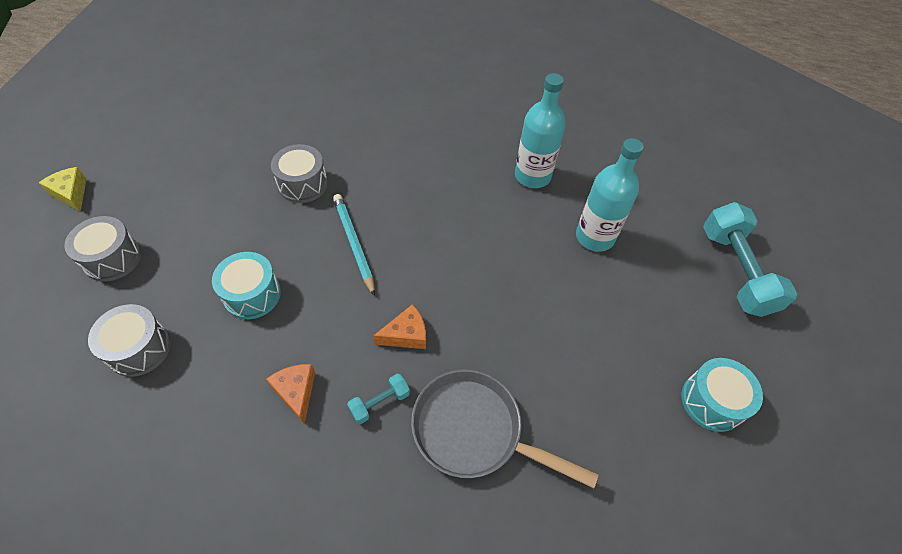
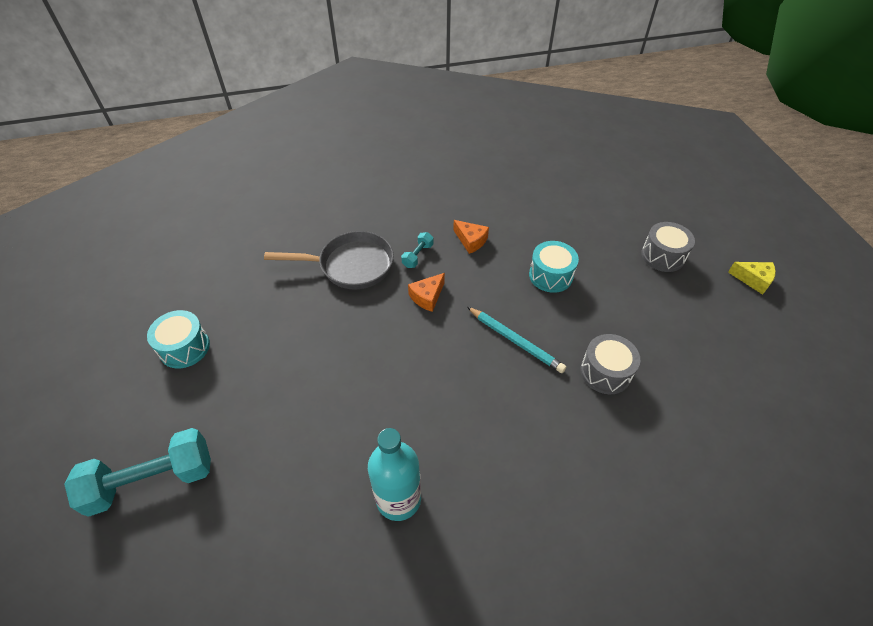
camera: 155 degrees right, 5 degrees down
grey drum [88,304,171,377] -> none
turquoise bottle [576,138,644,252] -> none
turquoise dumbbell [703,202,797,317] -> turquoise dumbbell turned 75 degrees counterclockwise [64,428,211,517]

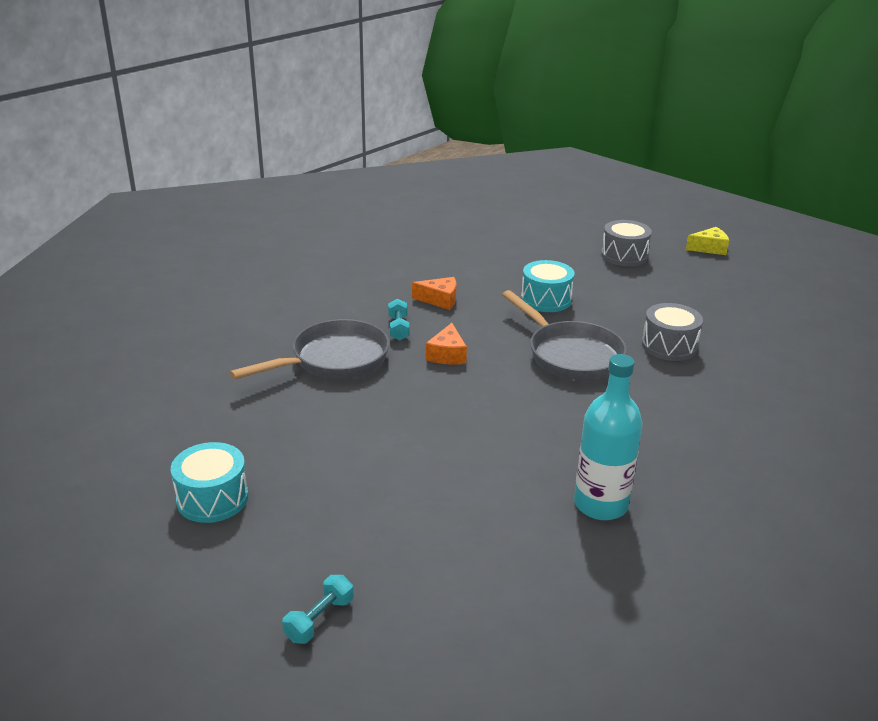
camera: 35 degrees left, 20 degrees down
turquoise dumbbell [64,428,211,517] -> turquoise dumbbell [282,575,353,644], size x0.46
turquoise pencil [467,307,566,373] -> grey pan [502,290,627,380]

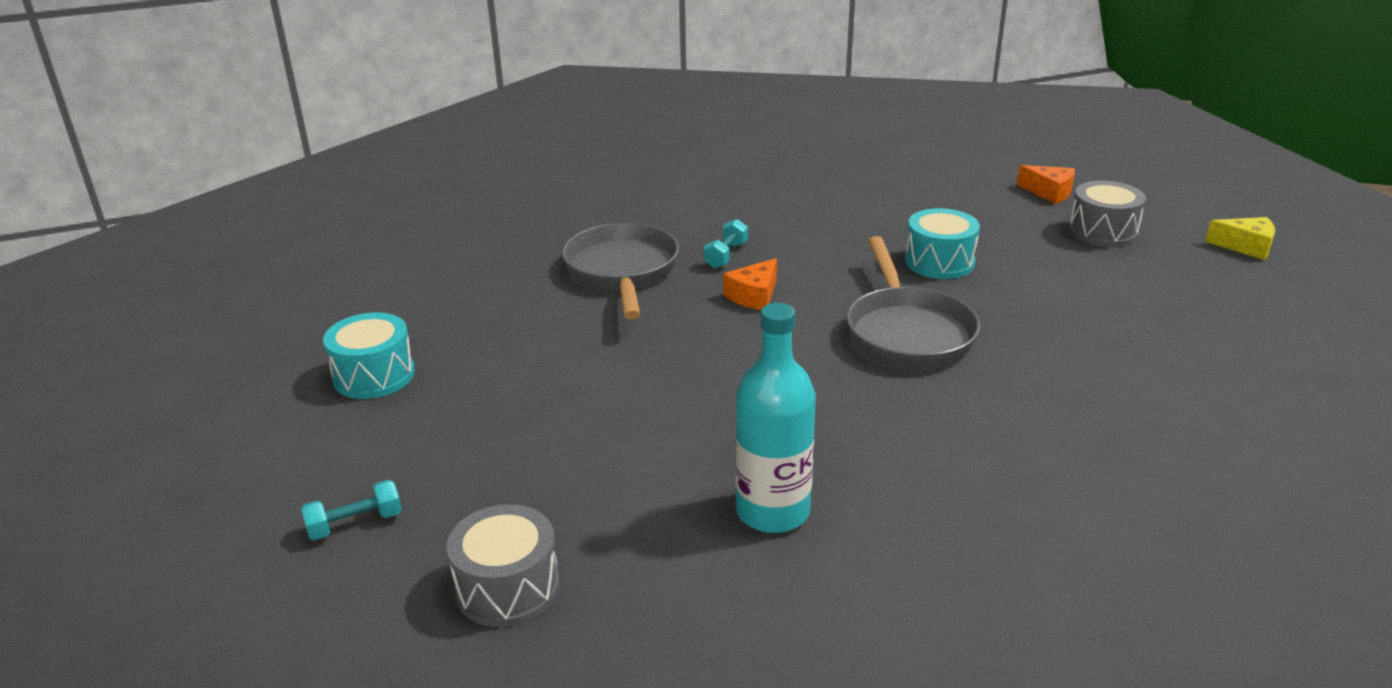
camera: 30 degrees right, 0 degrees up
grey pan [230,319,389,379] -> grey pan turned 90 degrees counterclockwise [562,223,679,319]
orange cheese [412,277,457,310] -> orange cheese moved to [1017,165,1075,204]
grey drum [642,303,703,361] -> grey drum moved to [447,504,560,627]

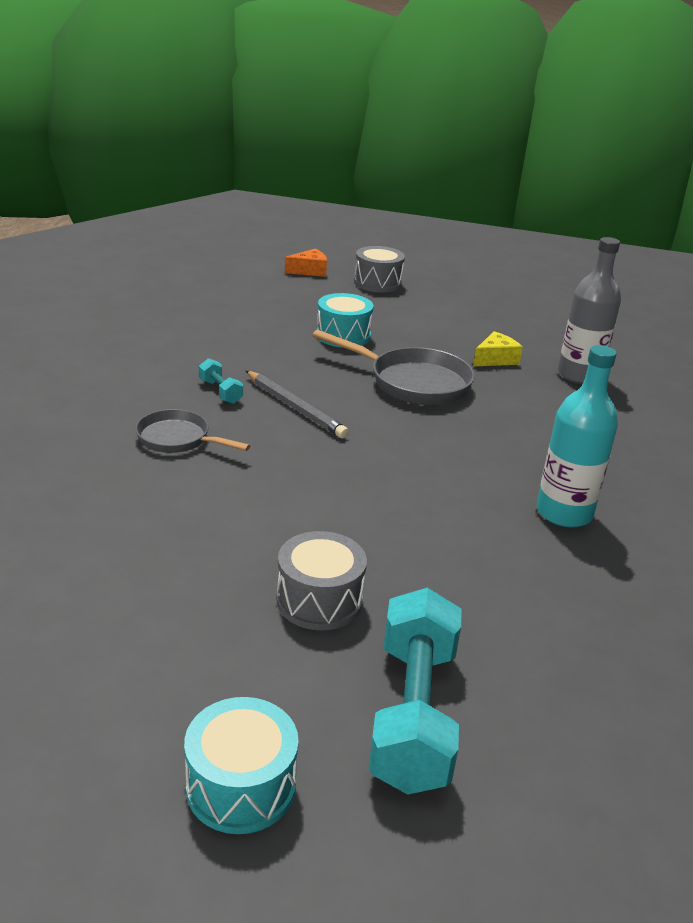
camera: 60 degrees left, 0 degrees up
turquoise dumbbell [301,480,402,540] -> turquoise dumbbell [368,588,462,795], size x2.17
turquoise drum [323,312,415,399] -> turquoise drum moved to [184,697,299,834]
grey drum [447,504,560,627] -> grey drum moved to [276,531,367,630]
grey pan [562,223,679,319] -> grey pan [135,409,250,453], size x0.62
orange cheese [723,258,777,310] -> grey pencil [246,371,349,438]
yellow cheese [1205,217,1275,260] -> yellow cheese moved to [473,331,523,366]
none -> grey bottle [558,237,621,384]

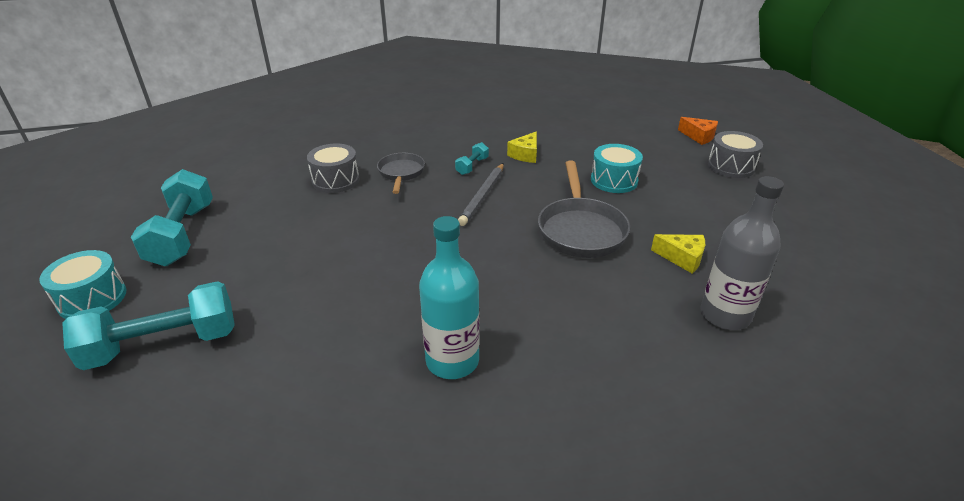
camera: 65 degrees right, 5 degrees up
grey drum [276,531,367,630] -> grey drum moved to [307,143,359,193]
none -> turquoise dumbbell [131,169,213,266]
none -> yellow cheese [507,131,537,163]

